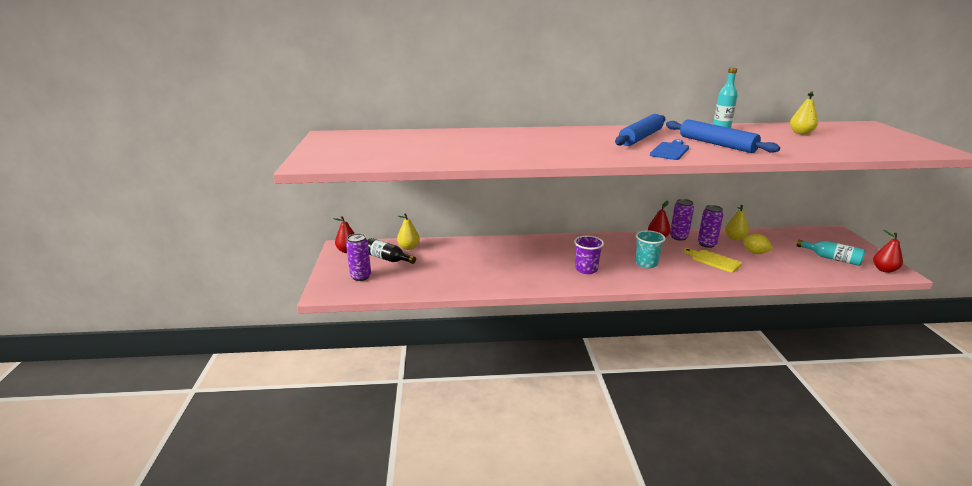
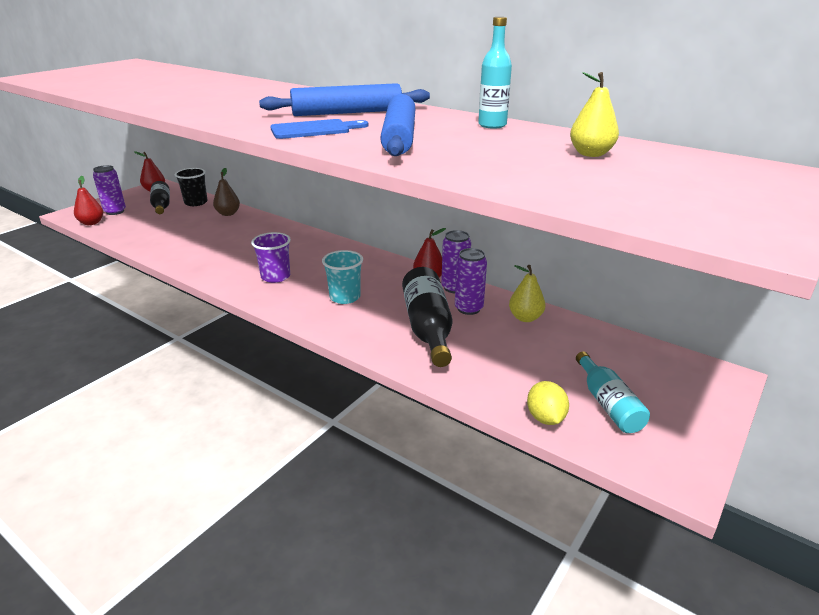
camera: 40 degrees right, 5 degrees up
yellow pear [397,213,420,250] -> black cup [175,168,208,206]
yellow cutting board [683,248,742,272] -> black bottle [402,267,453,367]
yellow lemon [743,234,773,254] -> yellow lemon moved to [527,381,569,425]
red pear [873,230,903,273] -> red pear moved to [74,176,103,225]
none -> brown pear [213,168,240,216]

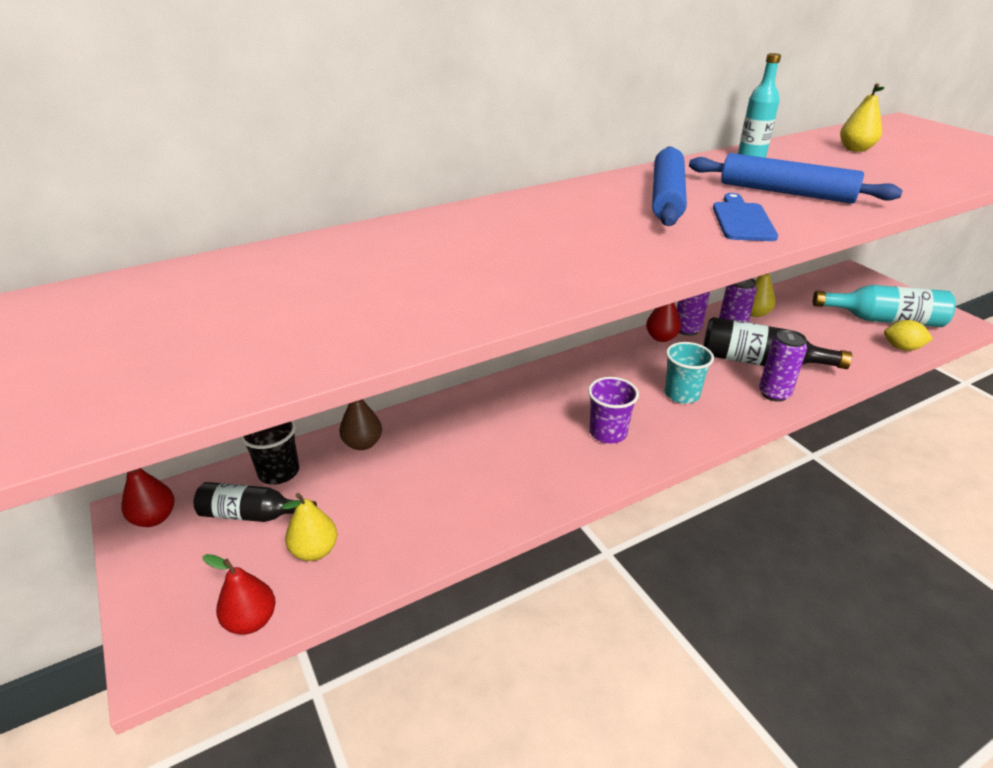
camera: 65 degrees left, 5 degrees up
purple can [93,165,126,215] -> purple can moved to [759,330,807,402]
turquoise bottle [576,351,650,433] -> turquoise bottle [813,285,956,327], size x1.53
none -> yellow pear [282,493,337,561]

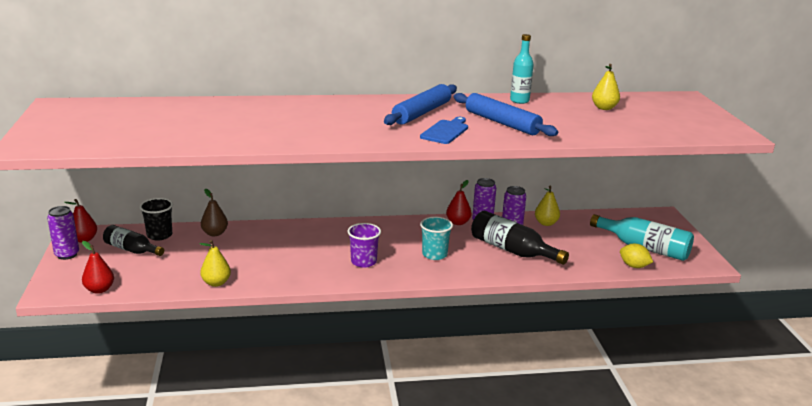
camera: 20 degrees right, 10 degrees down
yellow pear [282,493,337,561] -> yellow pear moved to [200,240,231,287]
purple can [759,330,807,402] -> purple can moved to [47,206,79,260]

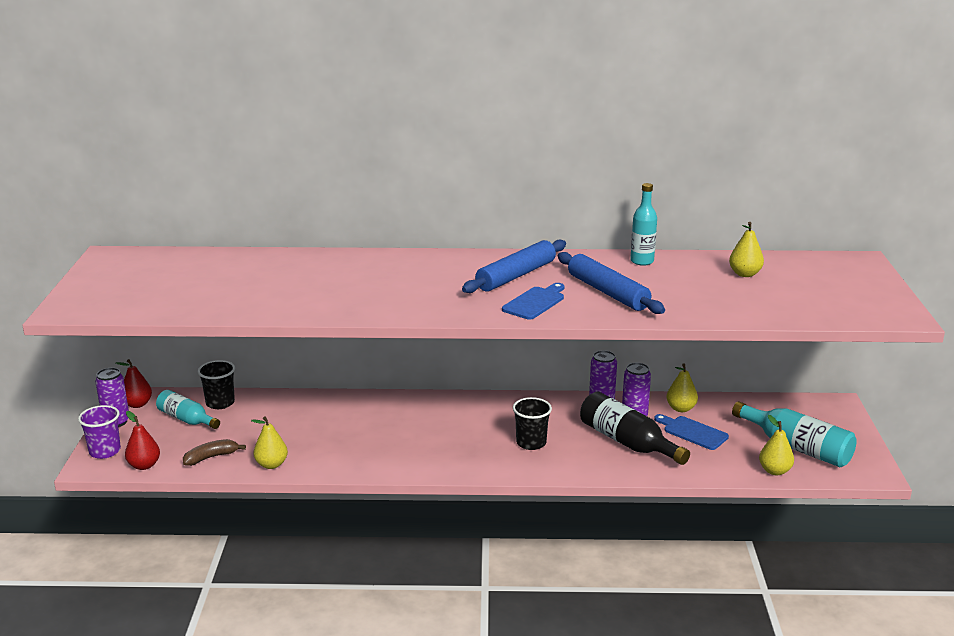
camera: 10 degrees right, 0 degrees up
black bottle [103,225,164,256] -> turquoise bottle [156,390,220,429]
brown pear [201,189,228,236] -> none
purple cup [348,223,381,268] -> purple cup moved to [78,405,121,459]
turquoise cup [420,216,453,260] -> black cup [513,397,552,450]
red pear [446,180,471,225] -> none
yellow lemon [620,244,653,268] -> yellow pear [759,415,794,475]
none -> brown banana [183,439,246,466]
none -> blue cutting board [654,414,729,450]

